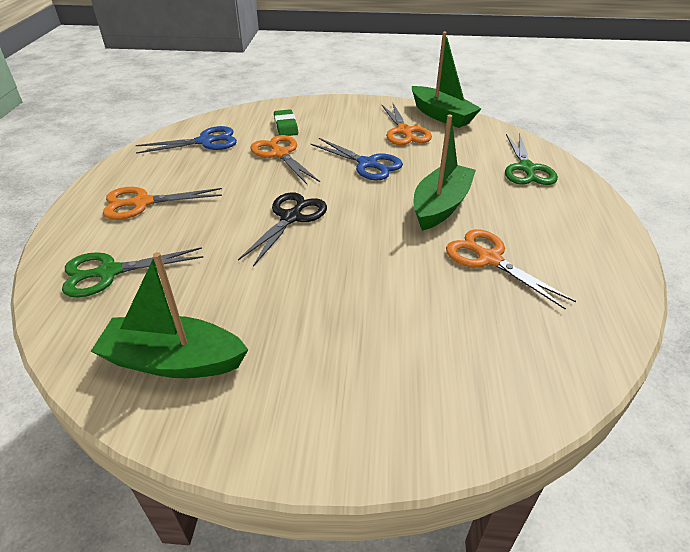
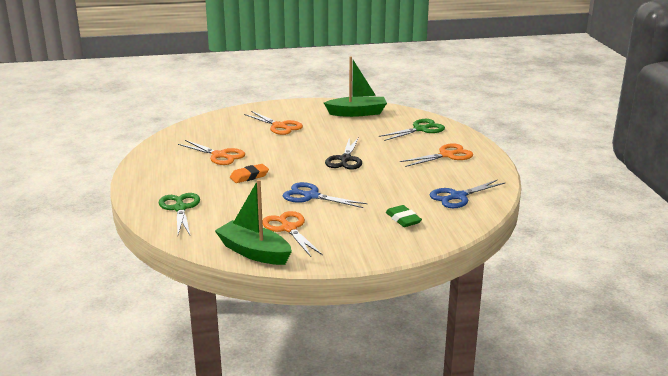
camera: 165 degrees right, 15 degrees down
orange scissors [251,135,320,184] -> orange scissors moved to [244,111,303,135]
green boat [414,115,476,231] -> orange eraser [230,164,269,183]

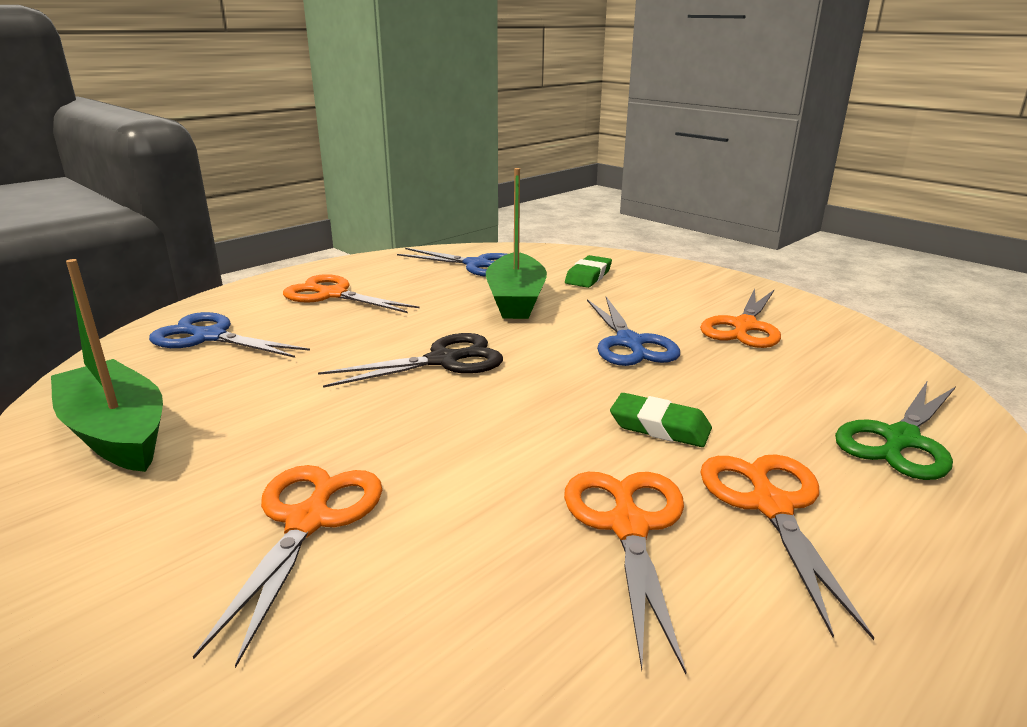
camera: 125 degrees left, 0 degrees up
green boat [215,179,292,265] -> green boat moved to [486,168,547,319]
orange eraser [230,164,269,183] -> green eraser [610,393,712,447]
green scissors [378,119,445,141] -> blue scissors [149,312,310,358]
none -> orange scissors [700,454,875,640]

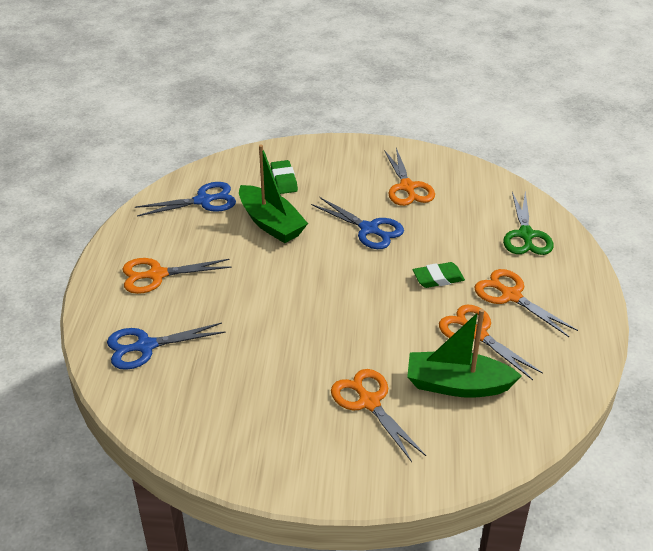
camera: 40 degrees left, 15 degrees up
green boat [51,259,163,472] -> green boat moved to [407,309,522,398]
black scissors [318,333,503,388] -> none

